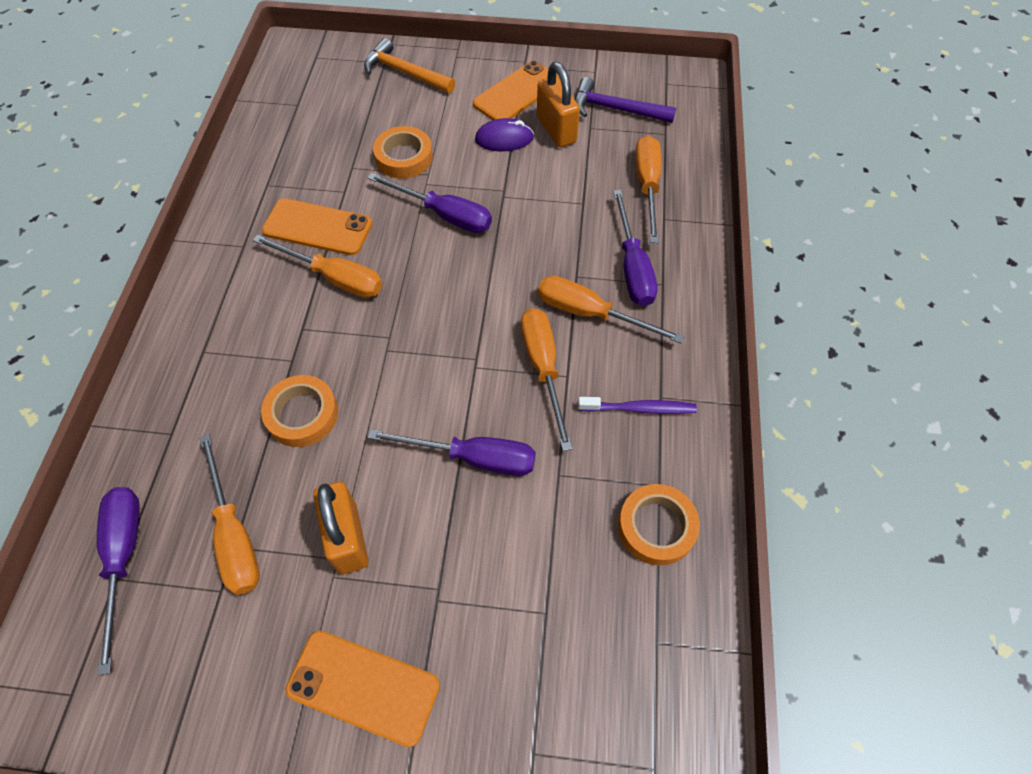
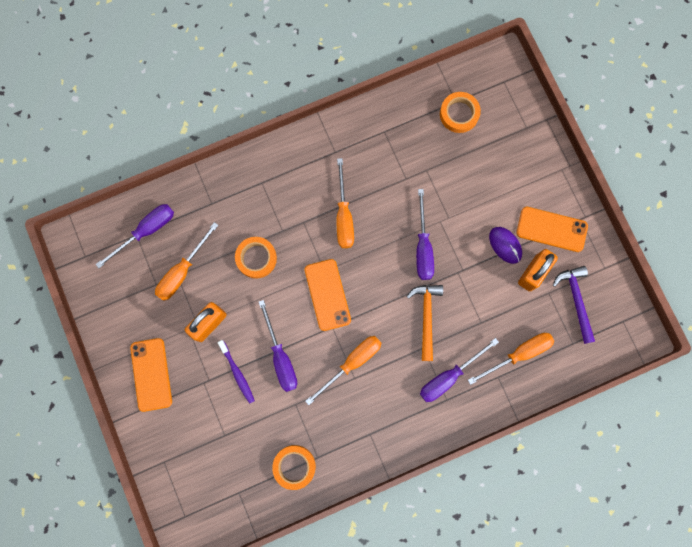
camera: 60 degrees right, 20 degrees up
orange phone [262,198,373,255] -> orange phone moved to [305,259,351,331]
orange hammer [364,38,455,93] -> orange hammer moved to [406,285,443,361]
orange tape [373,126,433,179] -> orange tape moved to [440,92,481,133]
orange screwdriver [538,276,684,343] -> none
purple toothbrush [578,397,697,414] -> purple toothbrush moved to [218,340,255,404]

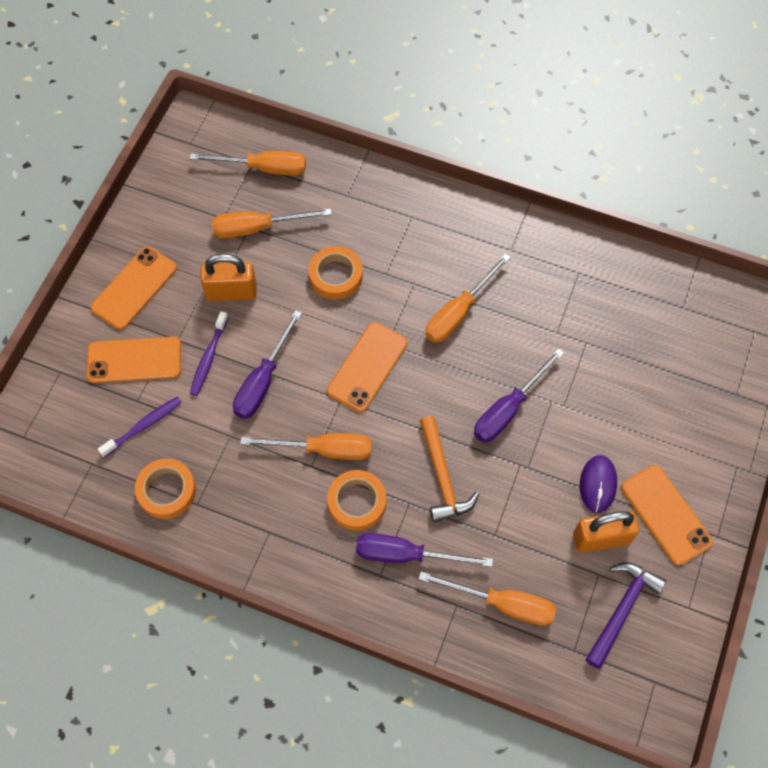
camera: 45 degrees right, 15 degrees down
purple screwdriver [96,204,174,268] -> orange screwdriver [189,151,306,176]
orange hammer [406,285,443,361] -> orange hammer turned 120 degrees clockwise [420,416,479,523]
orange tape [440,92,481,133] -> orange tape moved to [327,470,386,531]
none -> orange phone [86,337,181,383]
none -> purple toothbrush [98,397,182,457]

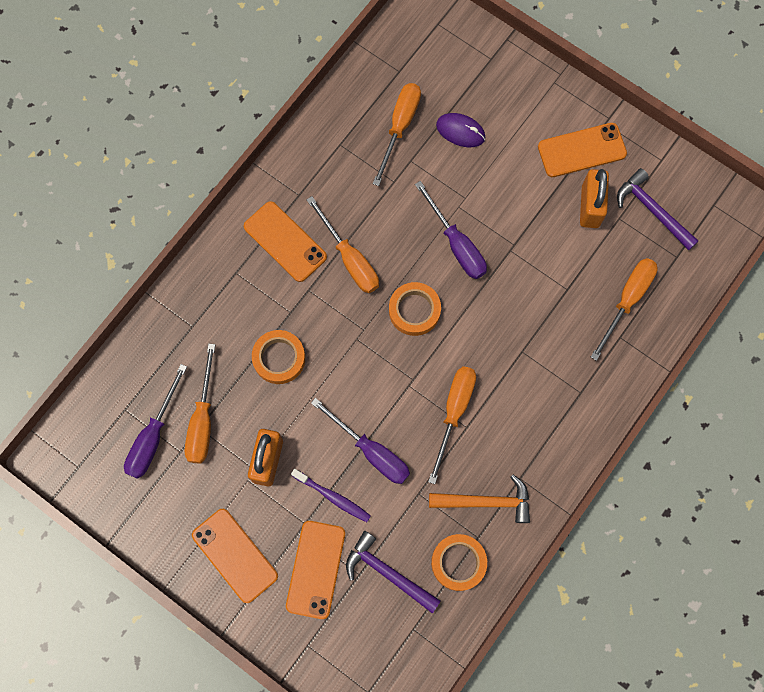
camera: 75 degrees left, 10 degrees up
purple toothbrush [98,397,182,457] -> purple hammer [346,531,441,613]
orange screwdriver [189,151,306,176] -> orange screwdriver moved to [373,83,421,186]
orange phone [327,322,407,412] -> orange phone moved to [244,201,327,282]
orange tape [327,470,386,531] -> orange tape moved to [389,282,441,336]
purple screwdriver [356,533,493,567] -> purple screwdriver moved to [124,364,187,479]
orange hammer [420,416,479,523] -> orange hammer moved to [429,474,530,523]
purple mouse [580,455,617,513] -> purple mouse moved to [436,113,485,147]

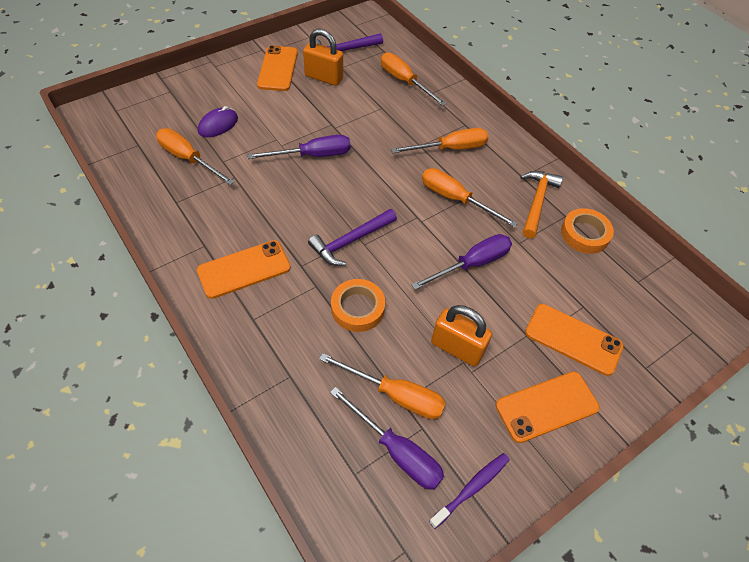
camera: 75 degrees left, 20 degrees down
purple toothbrush [291,469,371,522] -> purple toothbrush moved to [429,453,510,529]
orange screwdriver [306,196,379,293] -> orange screwdriver moved to [391,128,488,153]
purple hammer [346,531,441,613] -> purple hammer moved to [308,209,397,266]
orange tape [389,282,441,336] -> none

